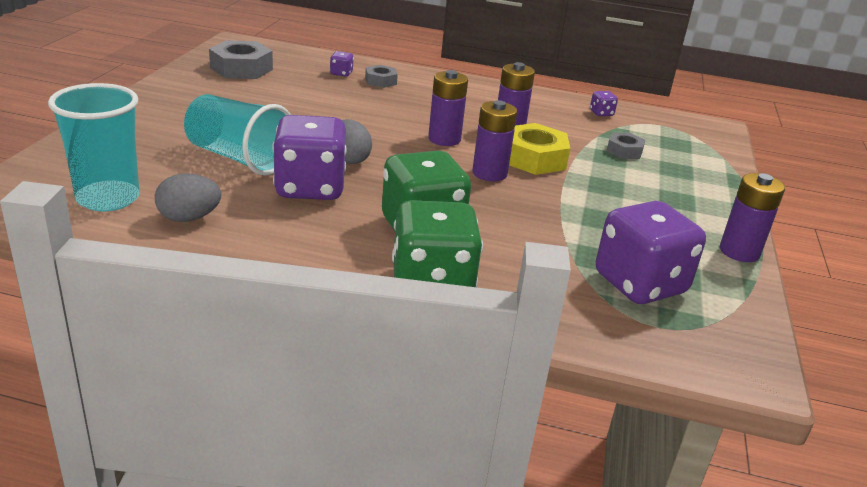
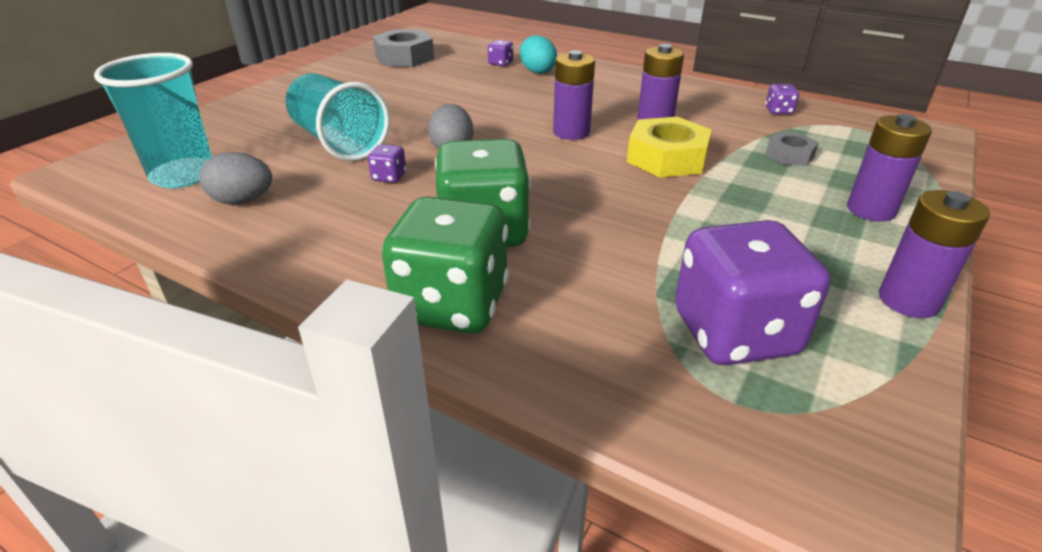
camera: 20 degrees right, 5 degrees up
purple dice [272,115,347,200] -> purple dice [368,144,406,183], size x0.40
grey nut [365,65,398,88] -> turquoise egg [520,35,557,74]
purple battery [472,100,517,181] -> purple battery moved to [847,114,932,222]

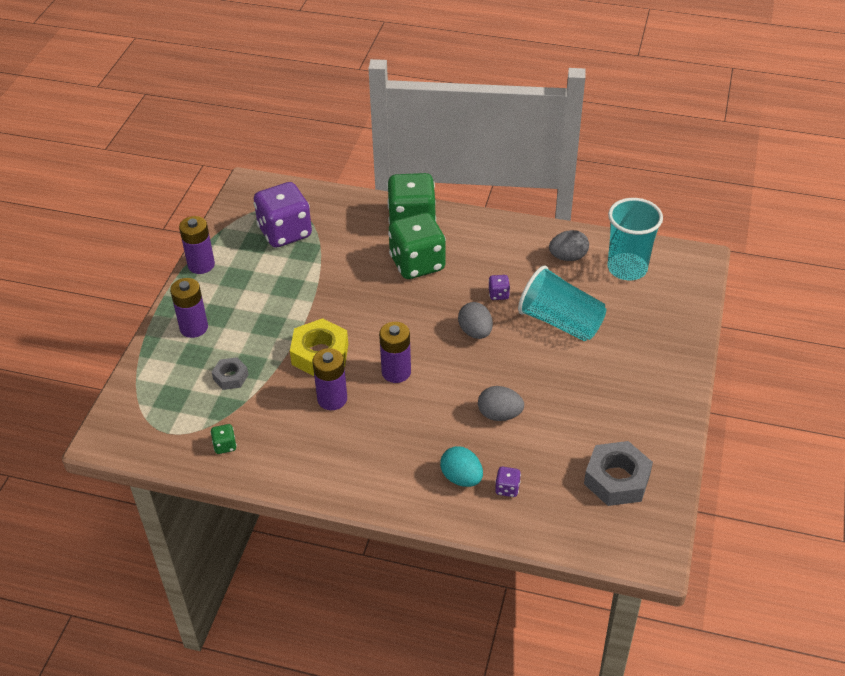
camera: 165 degrees right, 10 degrees up
purple dice [765,84,799,114] -> green dice [211,424,237,454]
none -> grey egg [478,386,524,421]

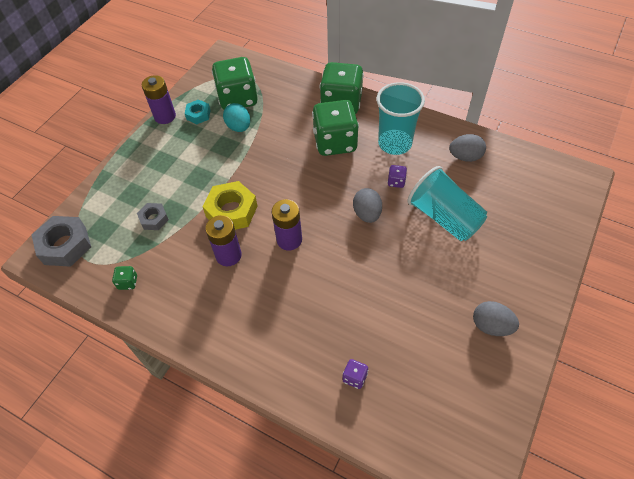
camera: 15 degrees right, 10 degrees up
purple battery [170,278,208,338] -> none
purple dice [254,182,312,248] -> green dice [212,57,258,110]
turquoise egg [440,446,483,487] -> turquoise egg moved to [223,103,250,132]
grey egg [478,386,524,421] -> grey egg moved to [473,301,519,336]
grey nut [584,441,653,506] -> grey nut moved to [32,216,91,267]
turquoise cup [608,198,663,280] -> turquoise cup moved to [377,82,425,155]
none -> turquoise nut [185,100,211,124]

